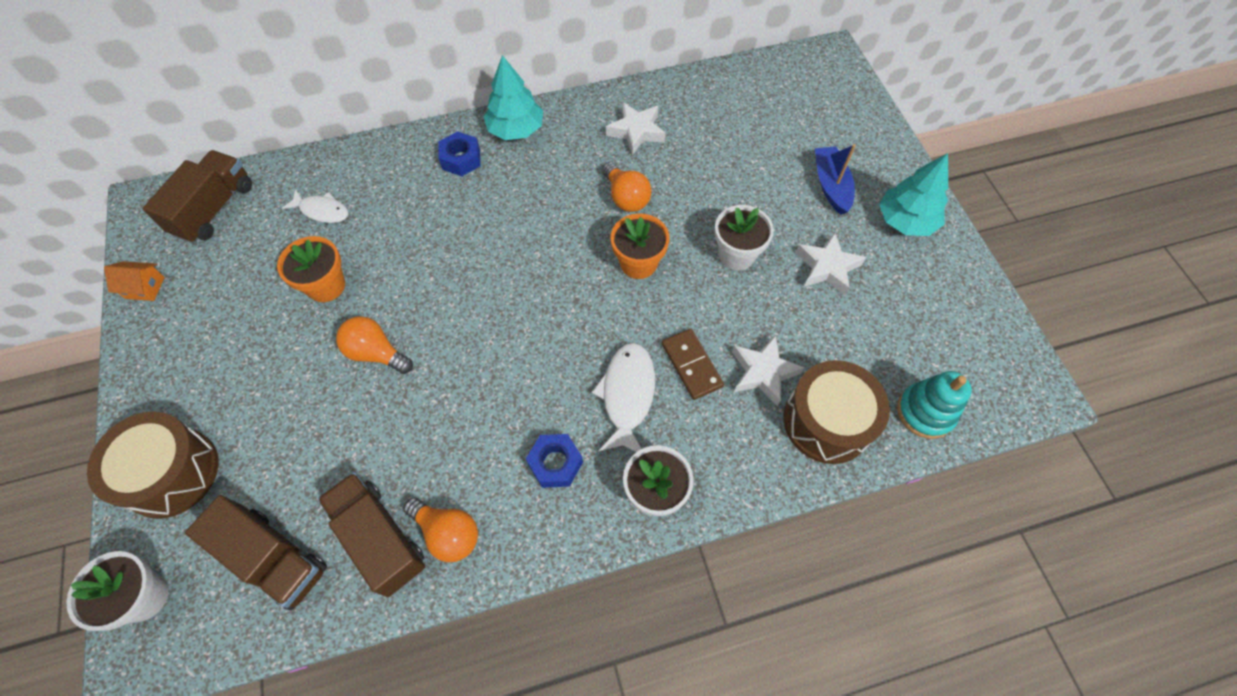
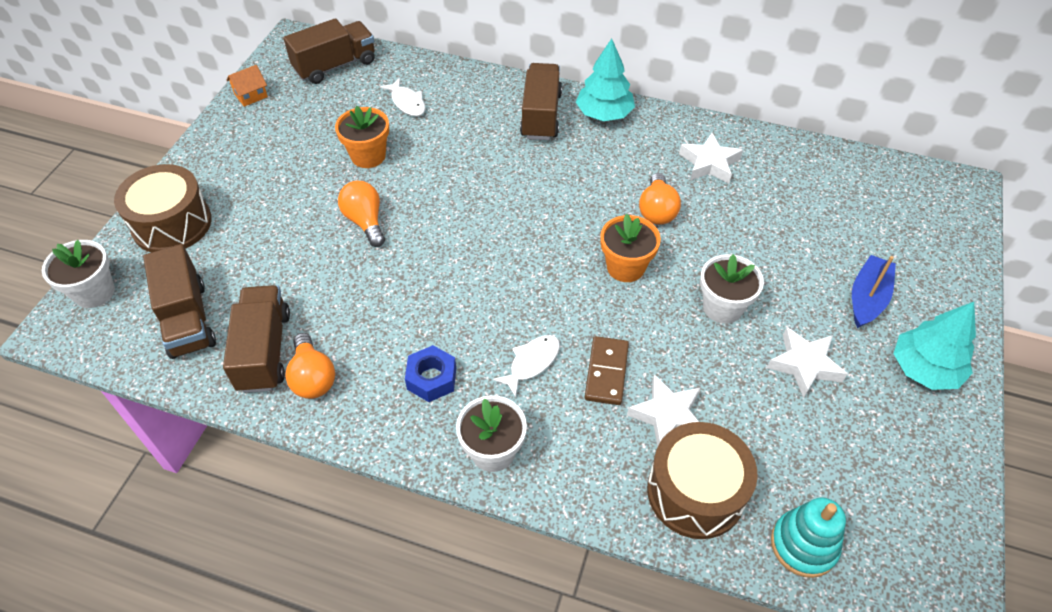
camera: 35 degrees right, 10 degrees down
orange house [104,261,165,301] -> orange house turned 75 degrees counterclockwise [227,65,268,107]
blue nut [439,131,481,176] -> brown truck [520,63,562,140]
white fish [591,343,655,452] -> white fish [493,335,560,397], size x0.66

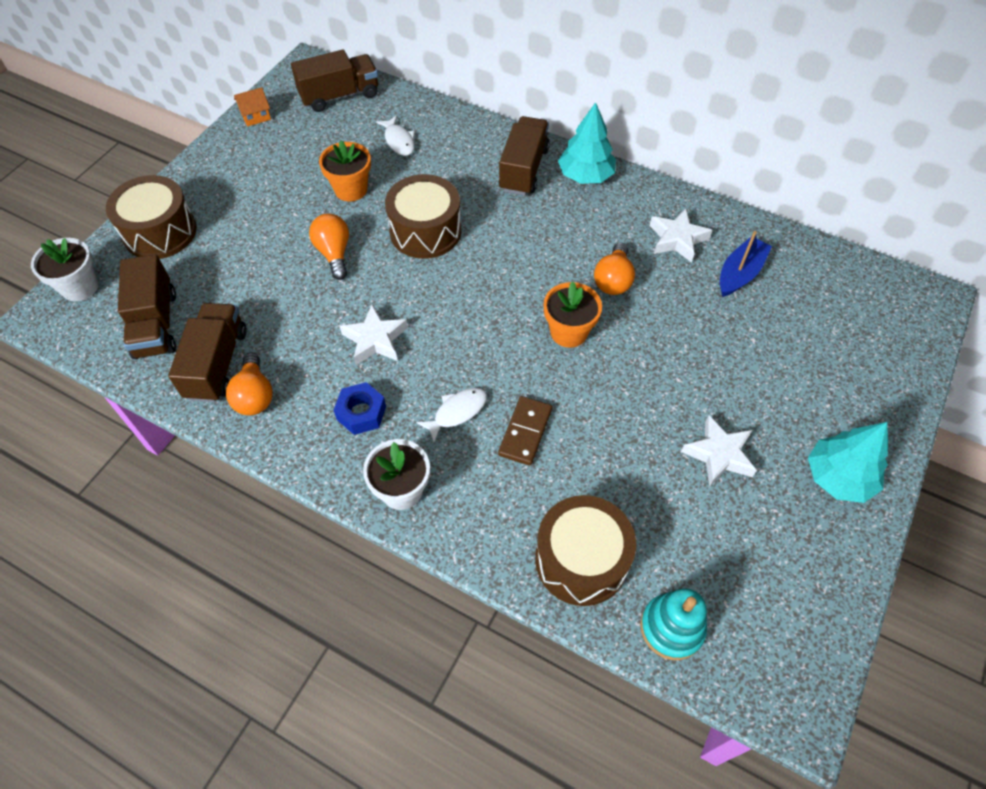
camera: 10 degrees right, 5 degrees up
white star [627,375,701,447] -> white star moved to [340,304,408,365]
white flower pot [700,254,764,324] -> none
blue boat [852,255,896,328] -> blue boat moved to [720,231,772,297]
none -> brown drum [385,174,461,259]

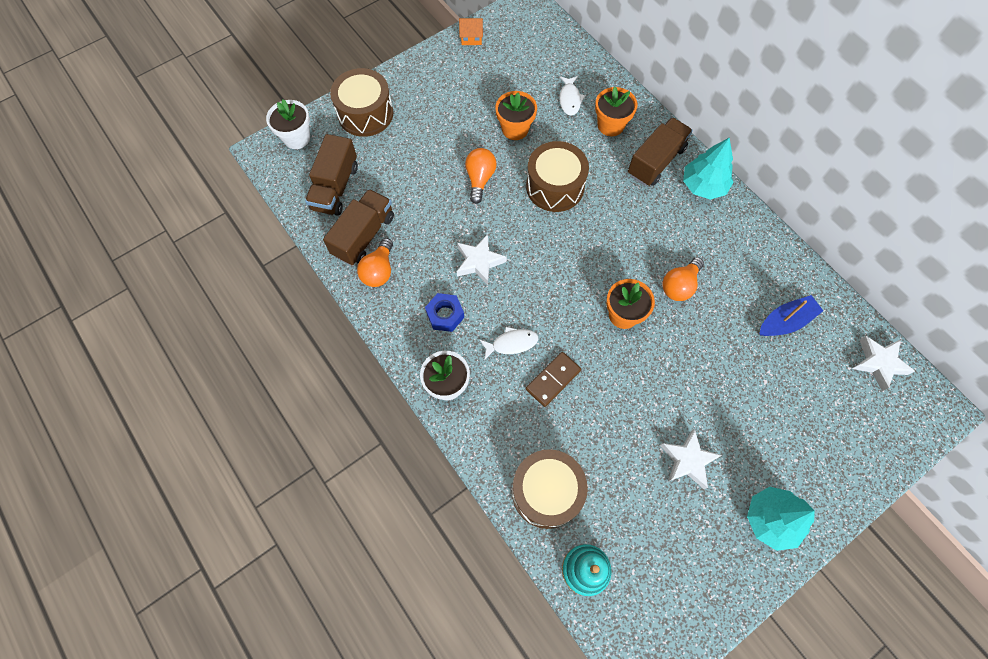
camera: 25 degrees right, 10 degrees up
brown truck [291,50,378,112] -> none
white star [650,208,713,263] -> white star moved to [852,336,915,391]
none -> orange flower pot [595,87,637,136]

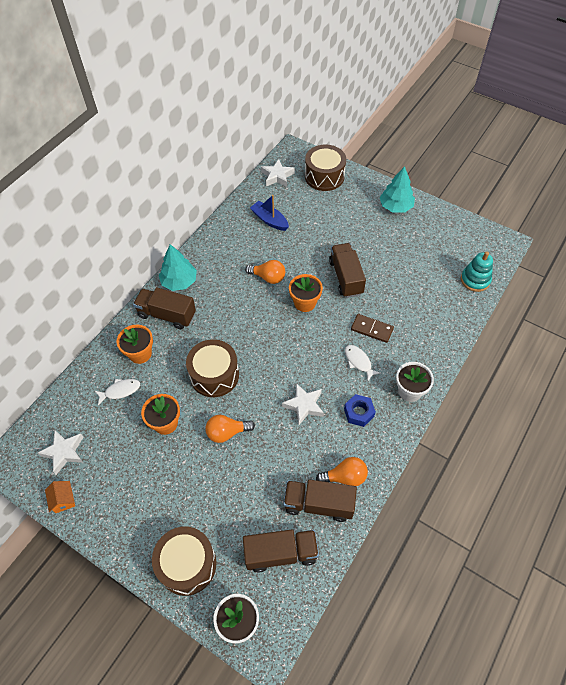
camera: 110 degrees left, 10 degrees down
brown drum [512,449,588,529] -> brown drum moved to [305,145,346,191]
white star [660,429,722,489] -> white star moved to [38,430,84,475]
none -> brown truck [329,243,366,298]

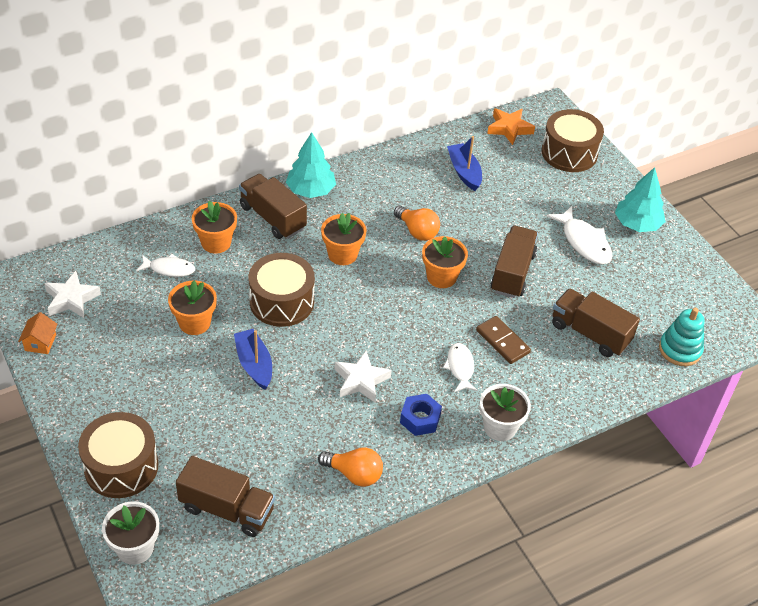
camera: 25 degrees right, 10 degrees down
orange light bulb [205,415,255,443] -> blue boat [234,329,272,390]
white star [261,159,295,187] -> orange star [487,108,535,145]
brown truck [283,480,357,522] -> brown truck moved to [552,288,640,357]
none -> orange flower pot [321,213,366,265]
none -> white fish [546,206,612,264]

